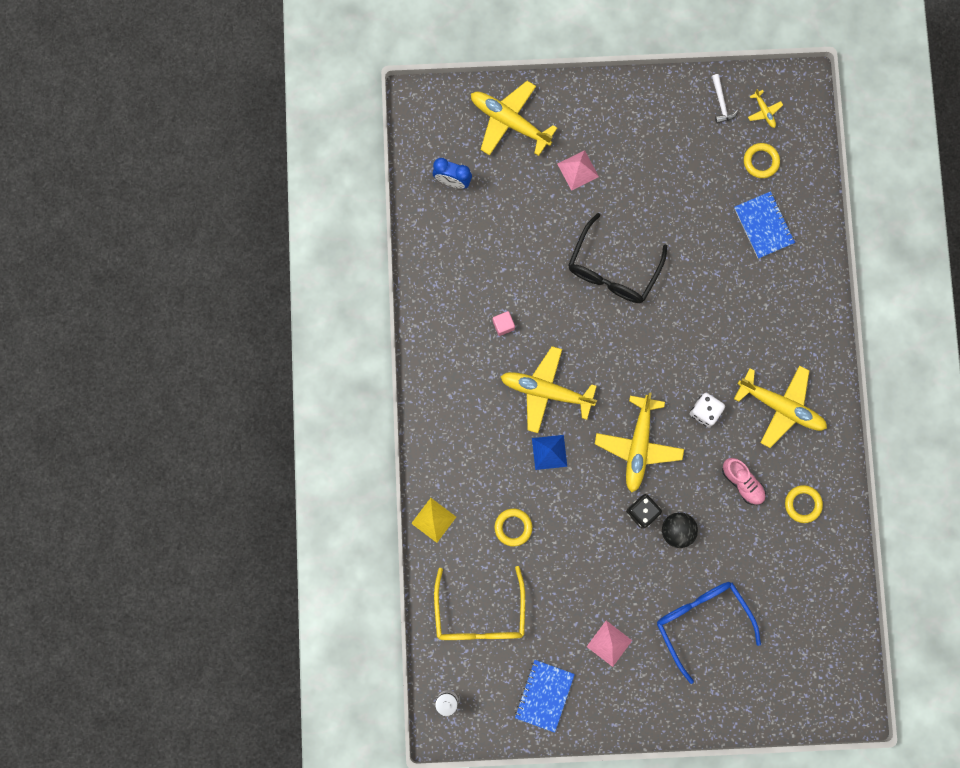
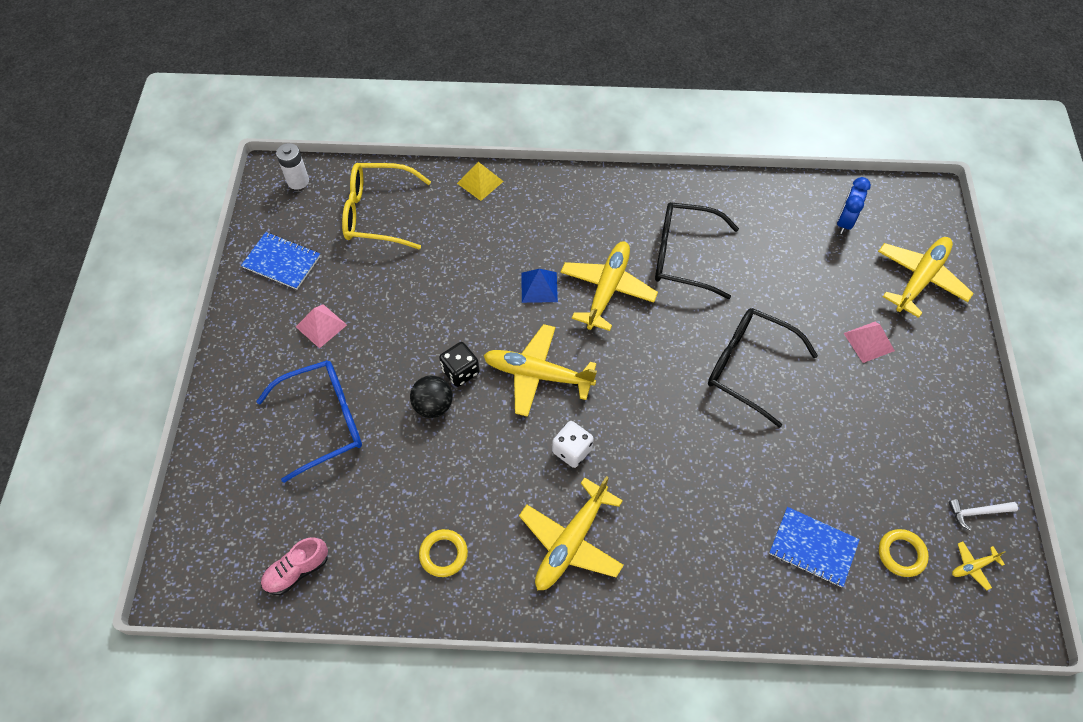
camera: 95 degrees right, 20 degrees down
pink cube [493,311,515,336] -> black glasses [655,202,739,299]
yellow ring [495,508,532,547] -> none
pink shoe [722,458,766,505] -> pink shoe moved to [261,537,328,595]
blue notebook [734,191,795,259] -> blue notebook turned 45 degrees clockwise [769,507,860,587]

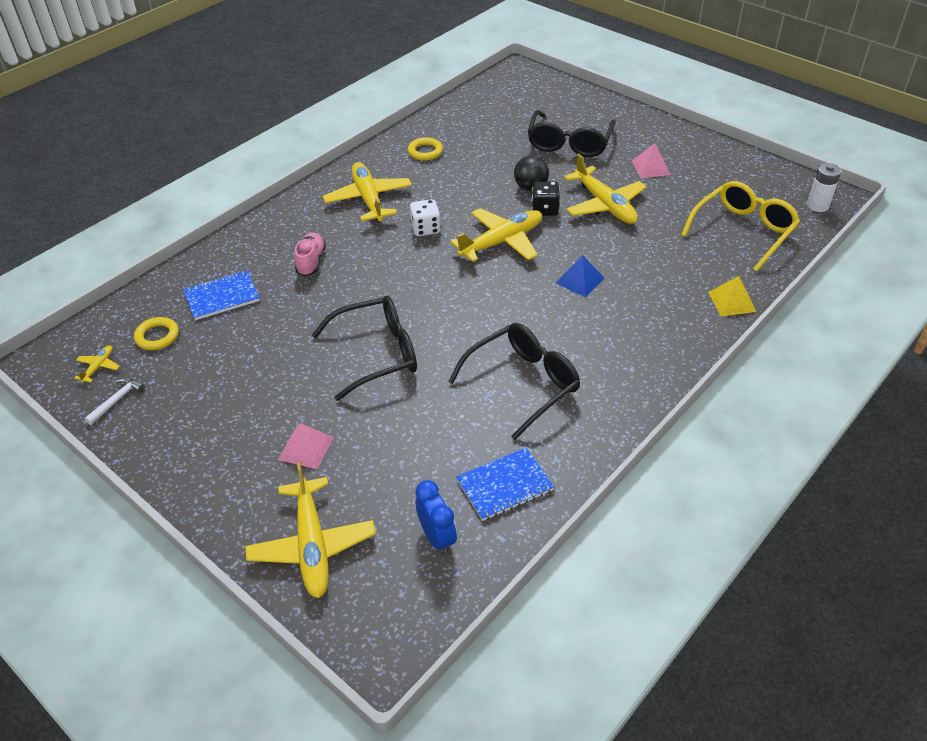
camera: 130 degrees right, 15 degrees down
blue notebook [241,232,320,290] -> blue notebook moved to [456,447,554,521]
blue glasses [256,360,362,483] -> black glasses [528,110,616,157]
pink shoe [261,537,328,595] -> pink shoe moved to [294,233,326,276]
yellow plane [560,241,658,331] -> yellow plane moved to [564,153,647,224]

